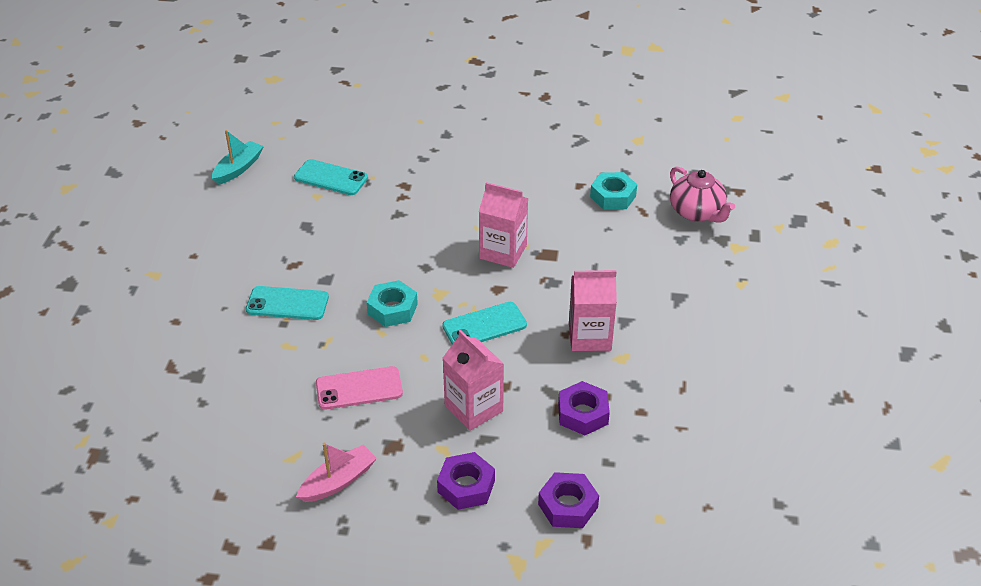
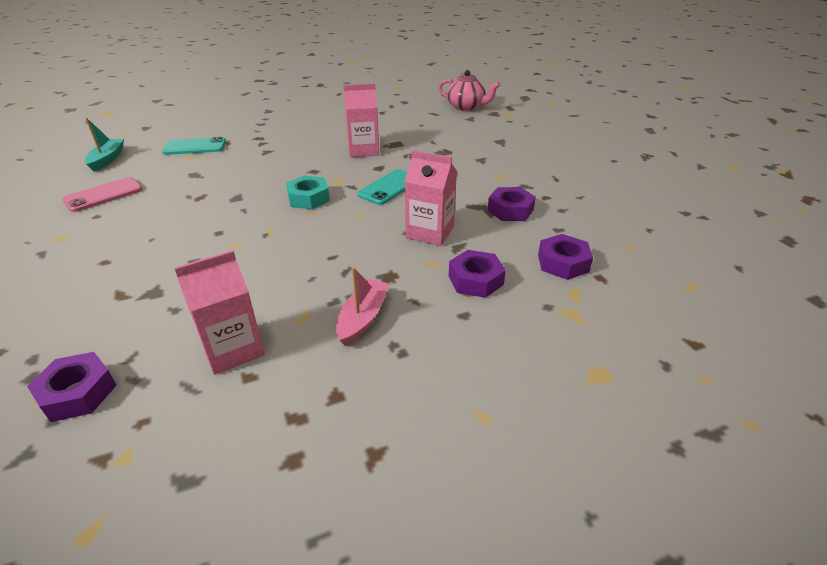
camera: 30 degrees left, 5 degrees down
turquoise phone [246,286,329,320] -> none
pink phone [316,366,403,410] -> pink phone moved to [62,177,142,212]
pink carton [569,270,617,351] -> pink carton moved to [174,250,265,375]
turquoise nut [590,172,637,210] -> none
none -> purple nut [27,352,117,422]

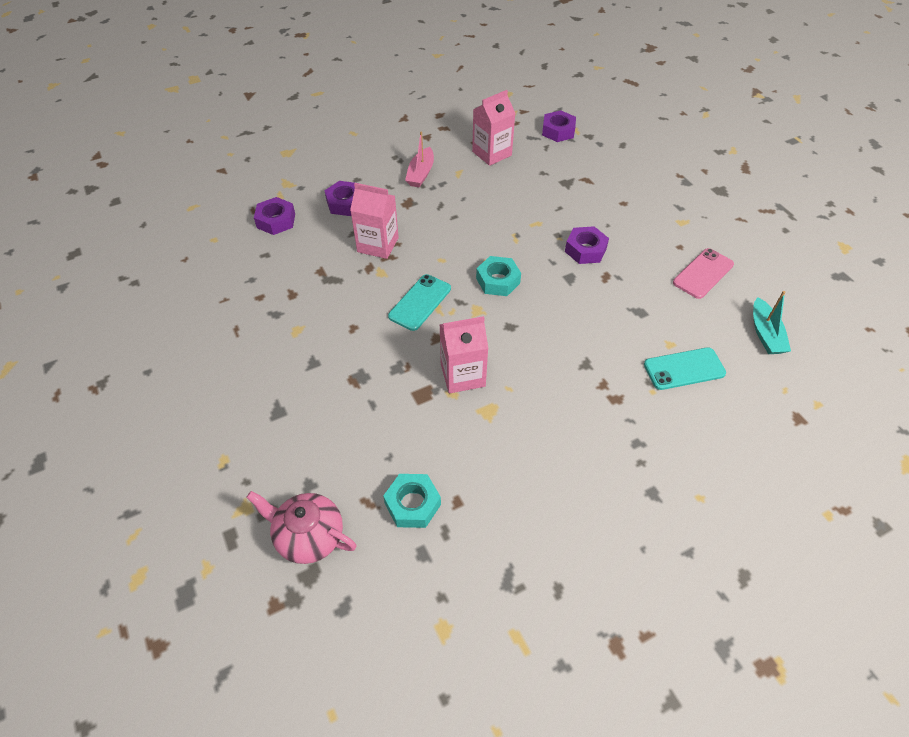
camera: 175 degrees right, 15 degrees up
purple nut [487,187,536,221] -> purple nut moved to [565,226,609,264]
none -> turquoise nut [383,474,441,528]

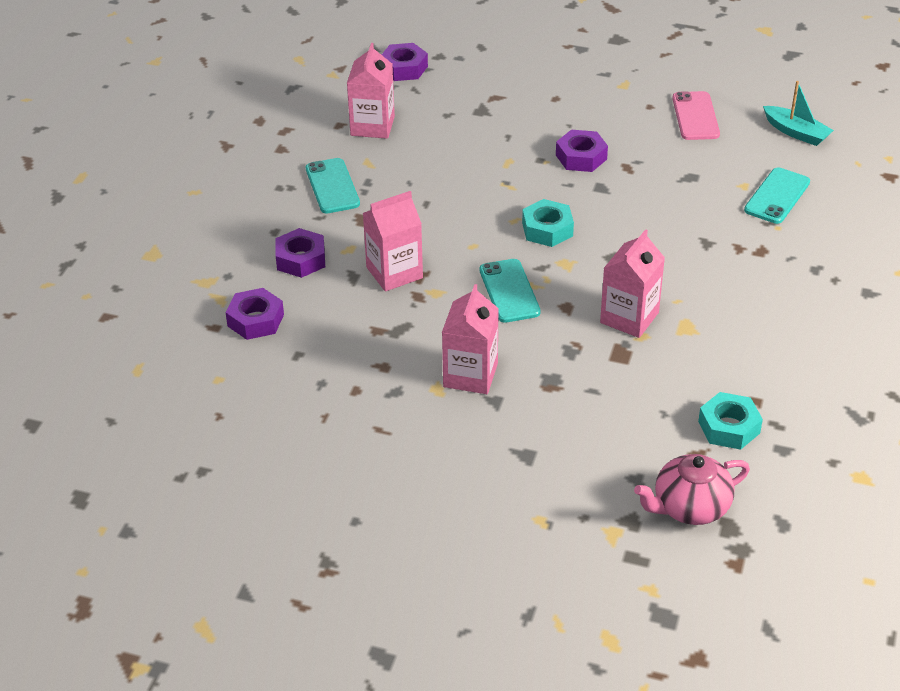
camera: 45 degrees left, 10 degrees down
pink boat [405,132,434,187] -> turquoise phone [306,158,360,213]
none -> pink carton [442,284,499,394]

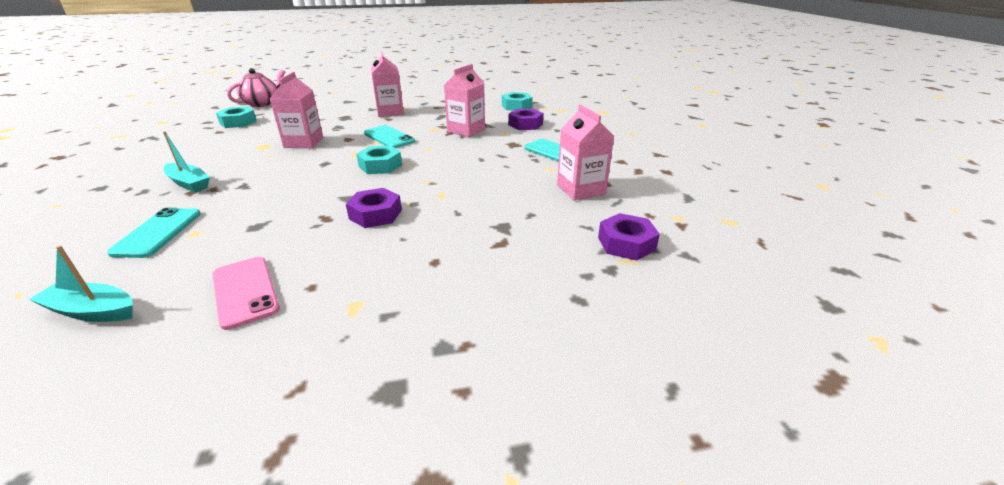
camera: 150 degrees right, 10 degrees down
purple nut [225,288,284,340] -> turquoise nut [502,92,533,111]
none -> turquoise boat [163,131,210,192]

